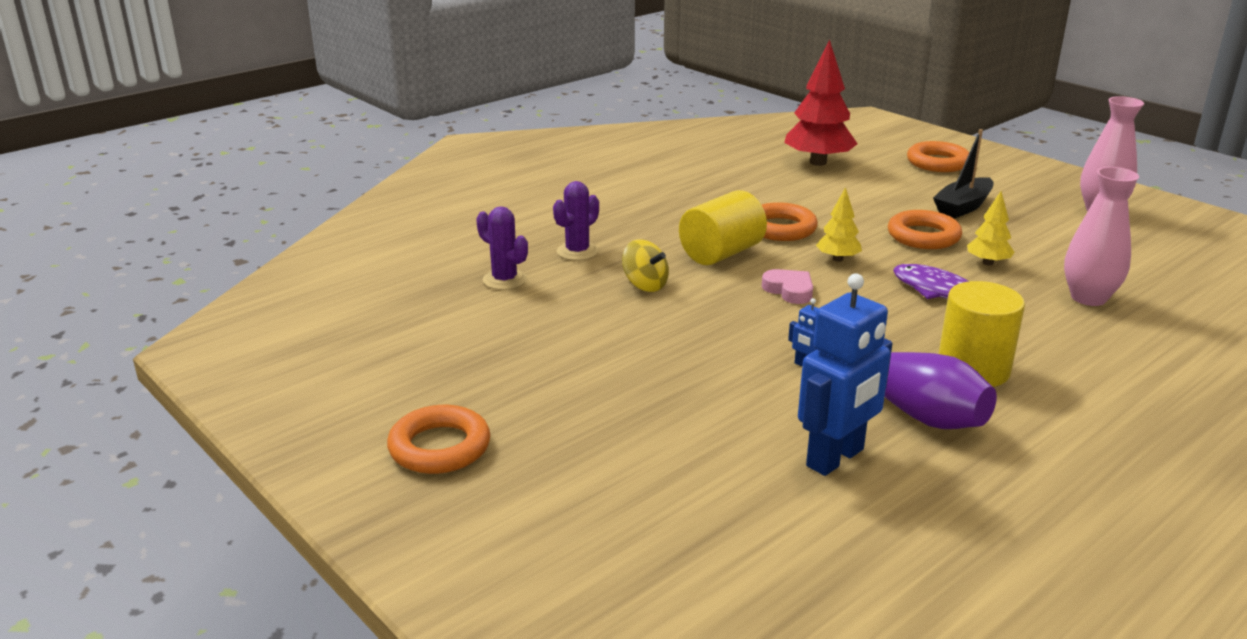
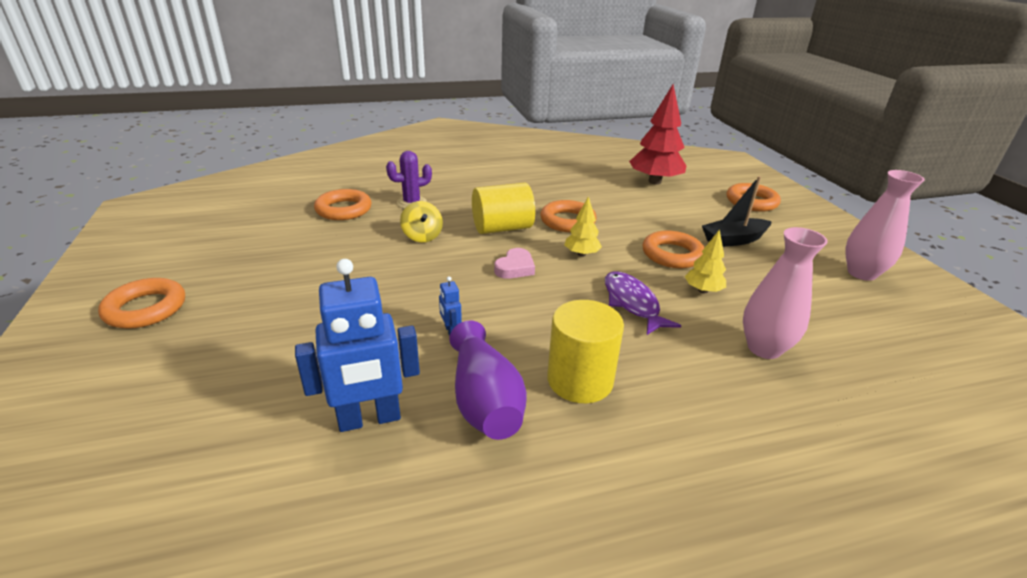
camera: 25 degrees right, 5 degrees up
purple cactus [476,206,528,290] -> orange ring [314,189,372,220]
pink heart [762,269,813,304] -> pink heart turned 45 degrees clockwise [494,248,535,279]

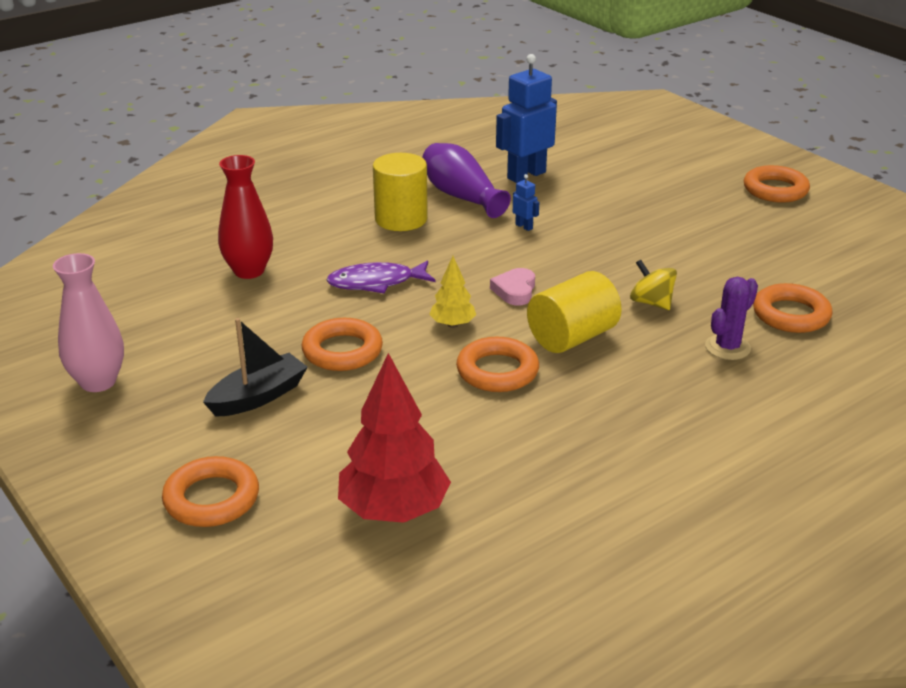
camera: 160 degrees right, 0 degrees up
purple fish [605,271,681,335] -> purple fish turned 120 degrees clockwise [326,260,435,293]
yellow tree [685,229,726,293] -> none
pink vase [743,227,828,359] -> red vase [218,155,273,279]

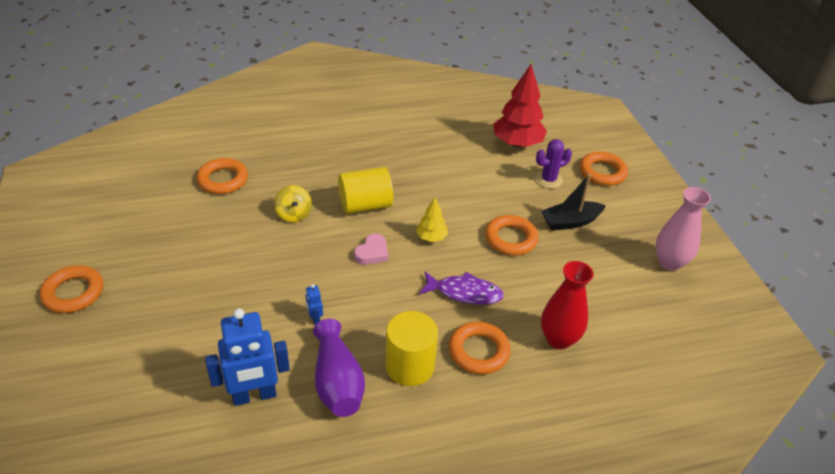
camera: 160 degrees left, 10 degrees up
orange ring [456,337,539,392] -> orange ring moved to [449,322,511,374]
purple cactus [705,277,758,360] -> purple cactus moved to [535,139,572,189]

